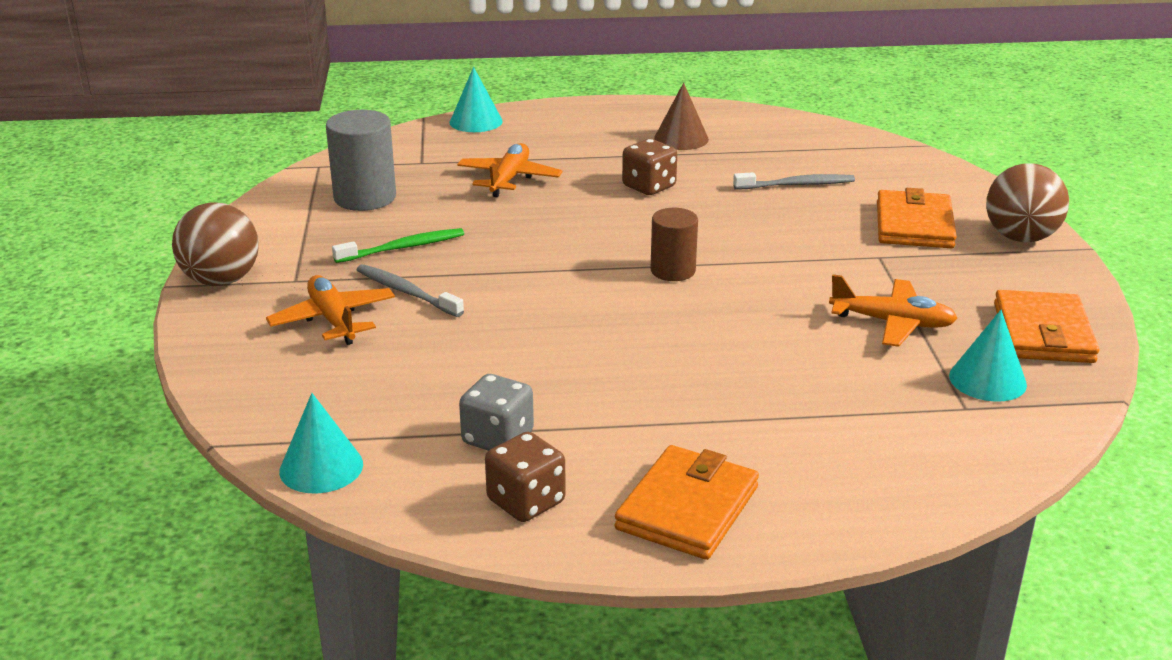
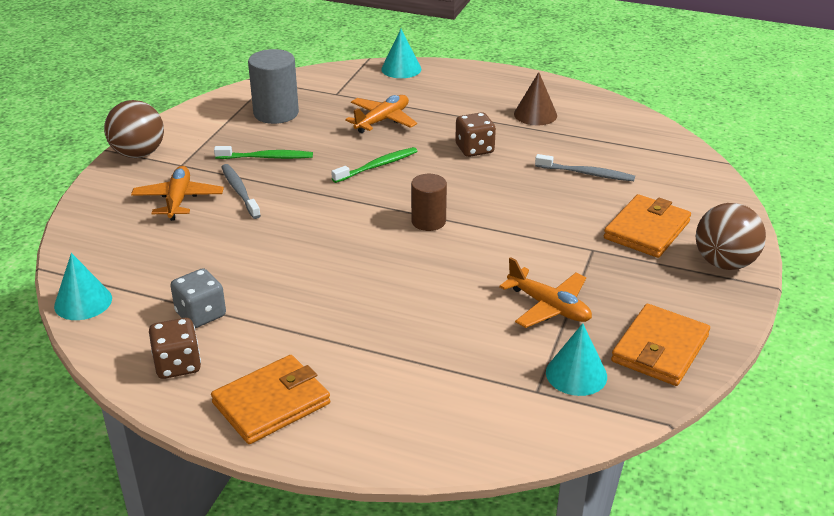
camera: 25 degrees right, 5 degrees up
none -> green toothbrush [331,147,417,183]

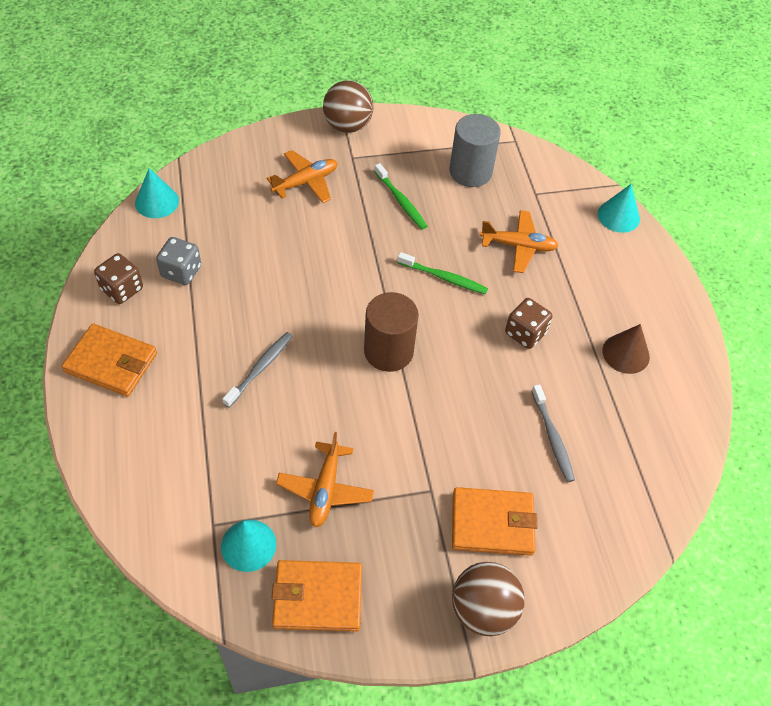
camera: 55 degrees right, 20 degrees up
grey toothbrush [222,164,261,219] -> grey toothbrush moved to [222,332,293,408]
brown cylinder [411,174,447,231] -> brown cylinder [364,292,419,372], size x1.52

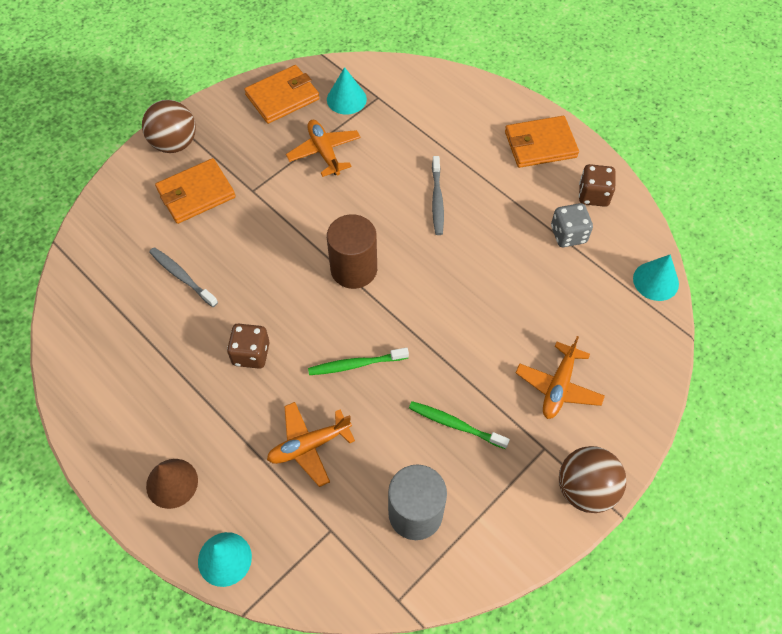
camera: 150 degrees right, 5 degrees up
brown cone [603,324,650,374] -> brown cone moved to [146,459,198,509]

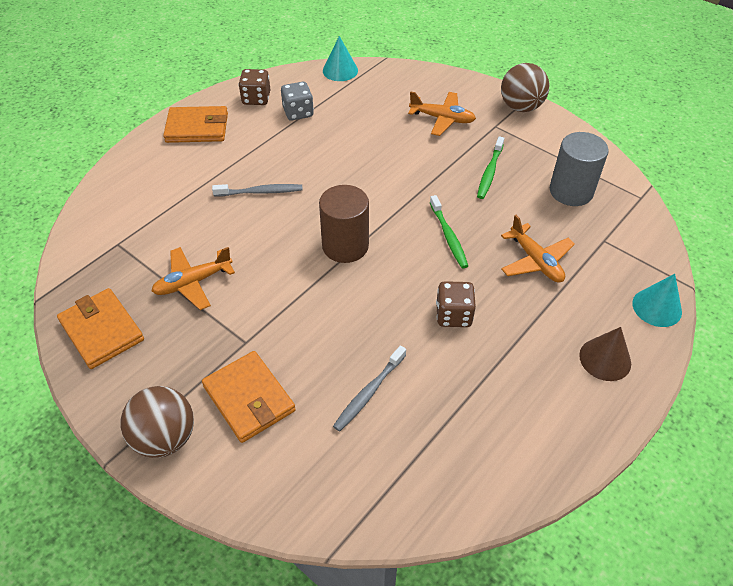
camera: 95 degrees left, 10 degrees down
turquoise cone [327,67,367,115] -> none
orange wallet [505,116,579,168] -> orange wallet turned 75 degrees counterclockwise [163,106,228,143]

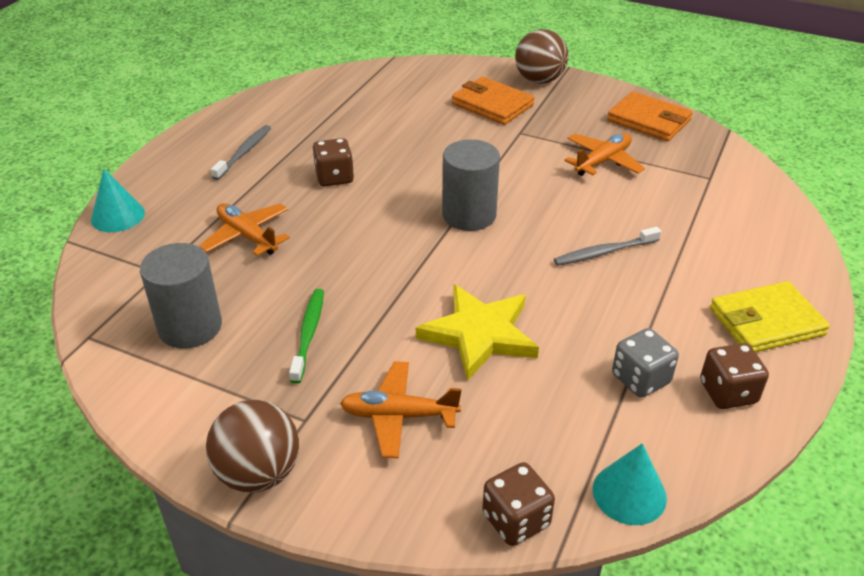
camera: 165 degrees right, 10 degrees down
orange wallet [163,106,228,143] -> yellow wallet [710,281,830,352]
brown cylinder [319,185,369,263] -> grey cylinder [442,139,500,231]
grey toothbrush [333,345,406,432] -> grey toothbrush moved to [211,125,271,180]
green toothbrush [430,195,468,268] -> none
brown cone [579,327,631,381] -> none
none -> yellow star [416,284,539,381]
none -> brown dice [482,462,555,546]

